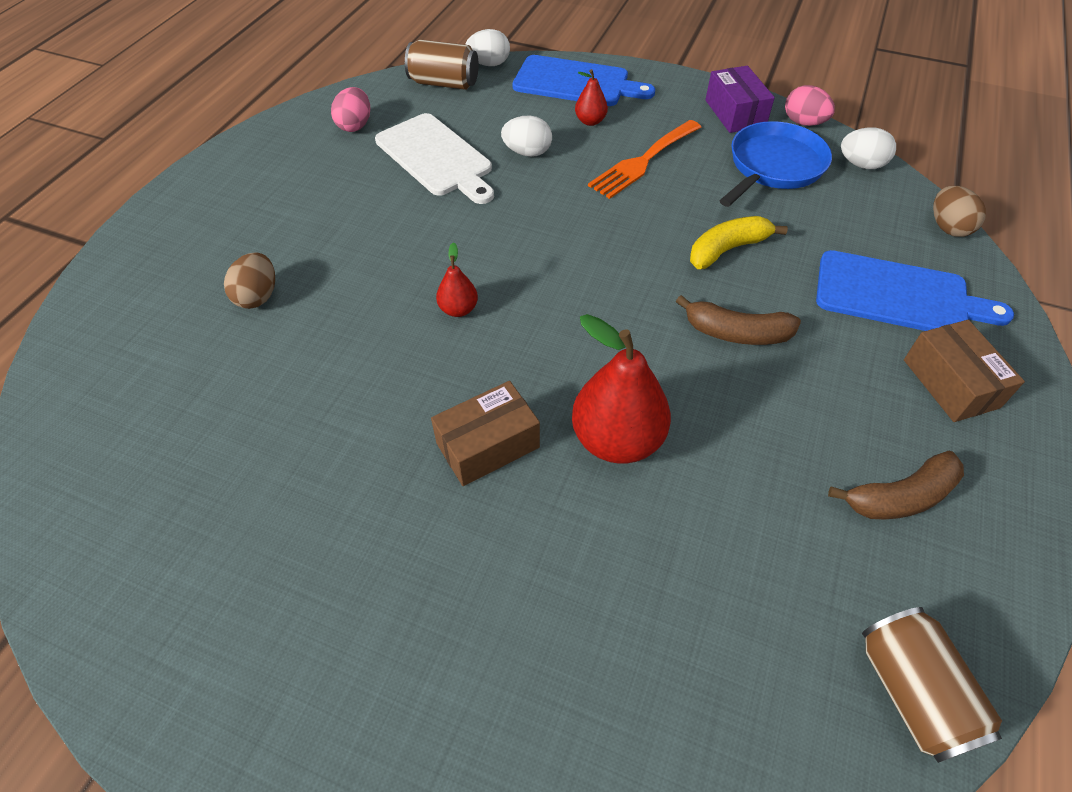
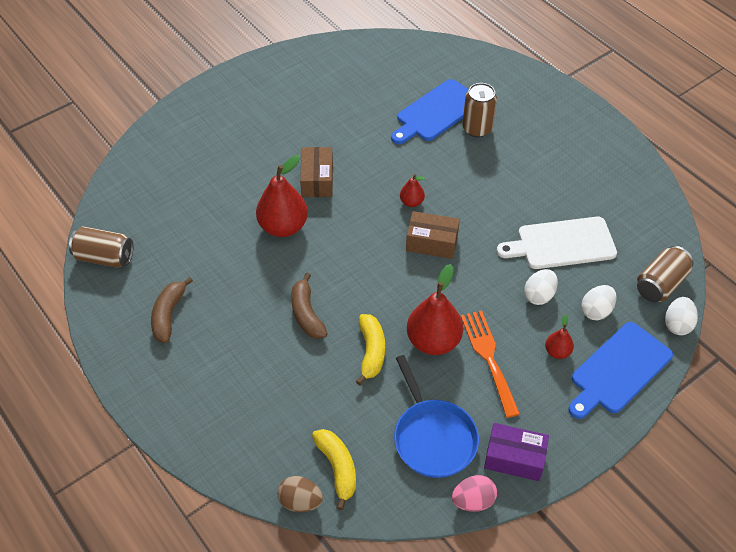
camera: 120 degrees right, 0 degrees up
brown egg [224,252,275,309] -> brown can [462,83,497,137]
pink egg [331,87,370,132] -> none
brown banana [676,295,801,345] -> brown banana turned 60 degrees counterclockwise [291,273,328,339]
blue cutting board [816,250,1014,331] -> blue cutting board moved to [391,79,469,144]
white egg [841,127,896,169] -> white egg moved to [581,285,616,320]
brown box [904,320,1025,422] -> brown box moved to [406,211,460,259]
none -> yellow banana [312,429,356,510]
none -> red pear [407,264,463,355]

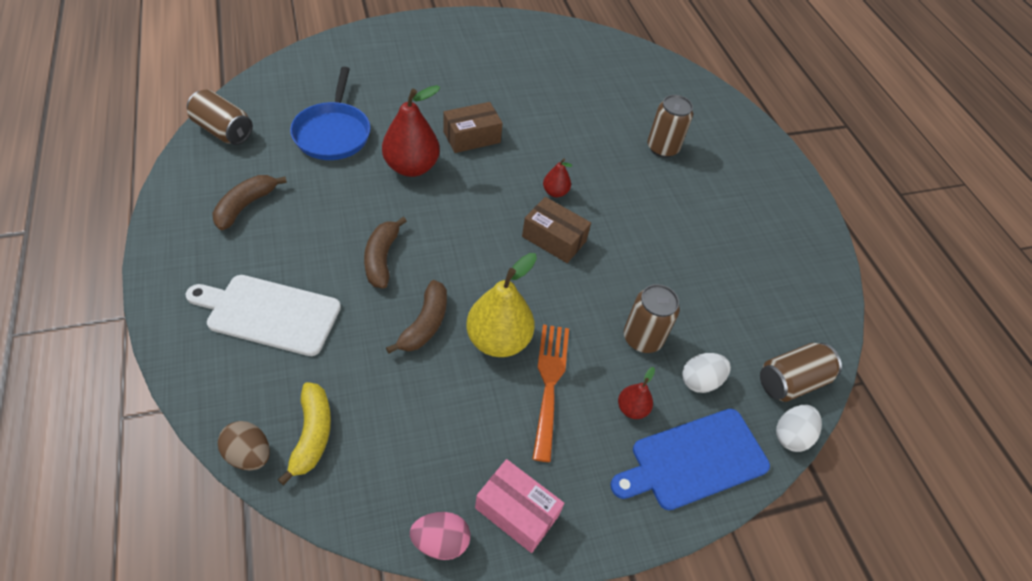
camera: 15 degrees right, 0 degrees up
brown box [300,147,333,197] -> brown box turned 45 degrees clockwise [443,102,503,153]
yellow banana [356,314,385,385] -> brown banana [386,280,447,354]
blue cutting board [391,79,469,144] -> none
blue pan [394,355,479,478] -> blue pan moved to [290,67,371,160]
red pear [407,264,463,355] -> yellow pear [466,253,537,357]
purple box [484,423,549,481] -> pink box [475,459,564,553]
white cutting board [497,217,617,269] -> white cutting board moved to [186,275,341,356]
white egg [524,269,558,305] -> brown can [624,284,680,353]

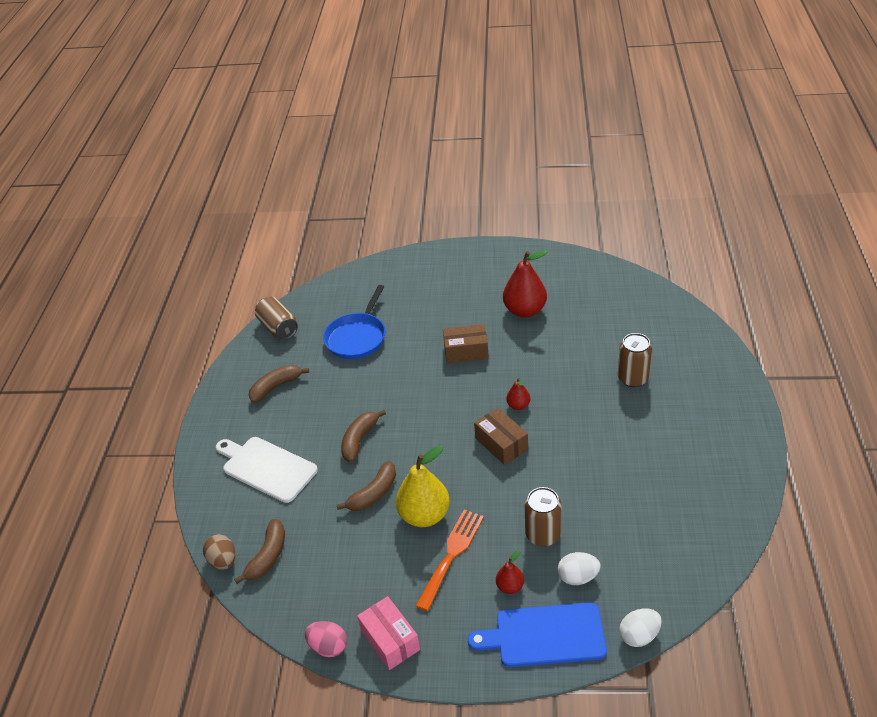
camera: 30 degrees right, 10 degrees down
yellow banana [278,382,331,485] -> brown banana [234,519,285,584]
red pear [382,85,440,177] -> red pear moved to [503,250,548,317]
brown can [760,343,842,402] -> none

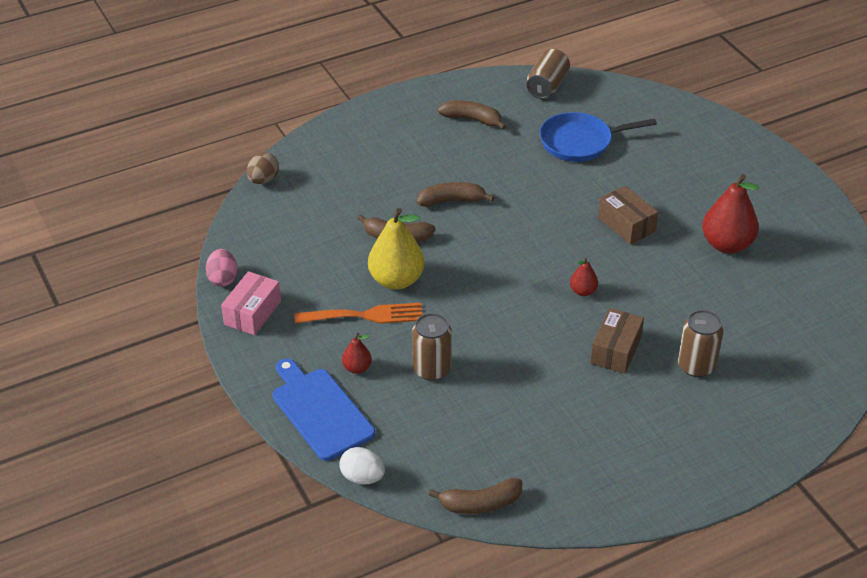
camera: 55 degrees right, 0 degrees up
white cutting board [216,437,318,503] -> none
brown banana [234,519,285,584] -> brown banana moved to [429,478,522,514]
brown box [474,408,528,465] -> brown box moved to [590,308,644,374]
white egg [558,552,601,585] -> none

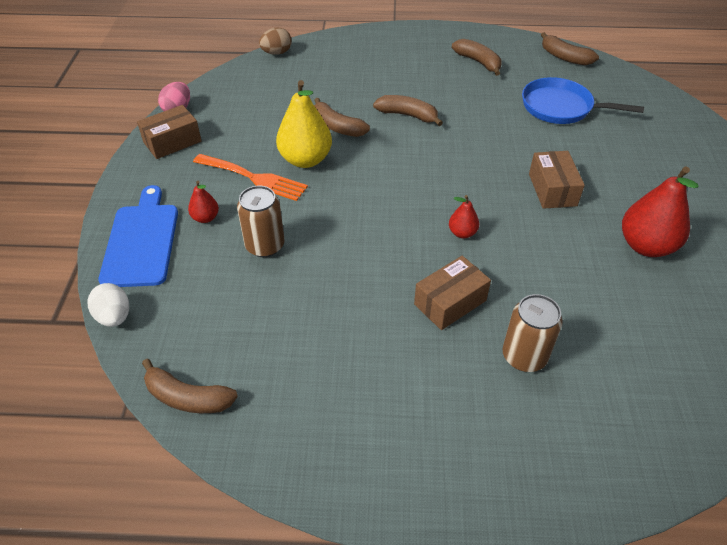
camera: 30 degrees right, 5 degrees up
pink box [221,271,281,335] -> brown box [137,105,202,159]
brown can [526,49,570,99] -> brown banana [541,32,599,65]

